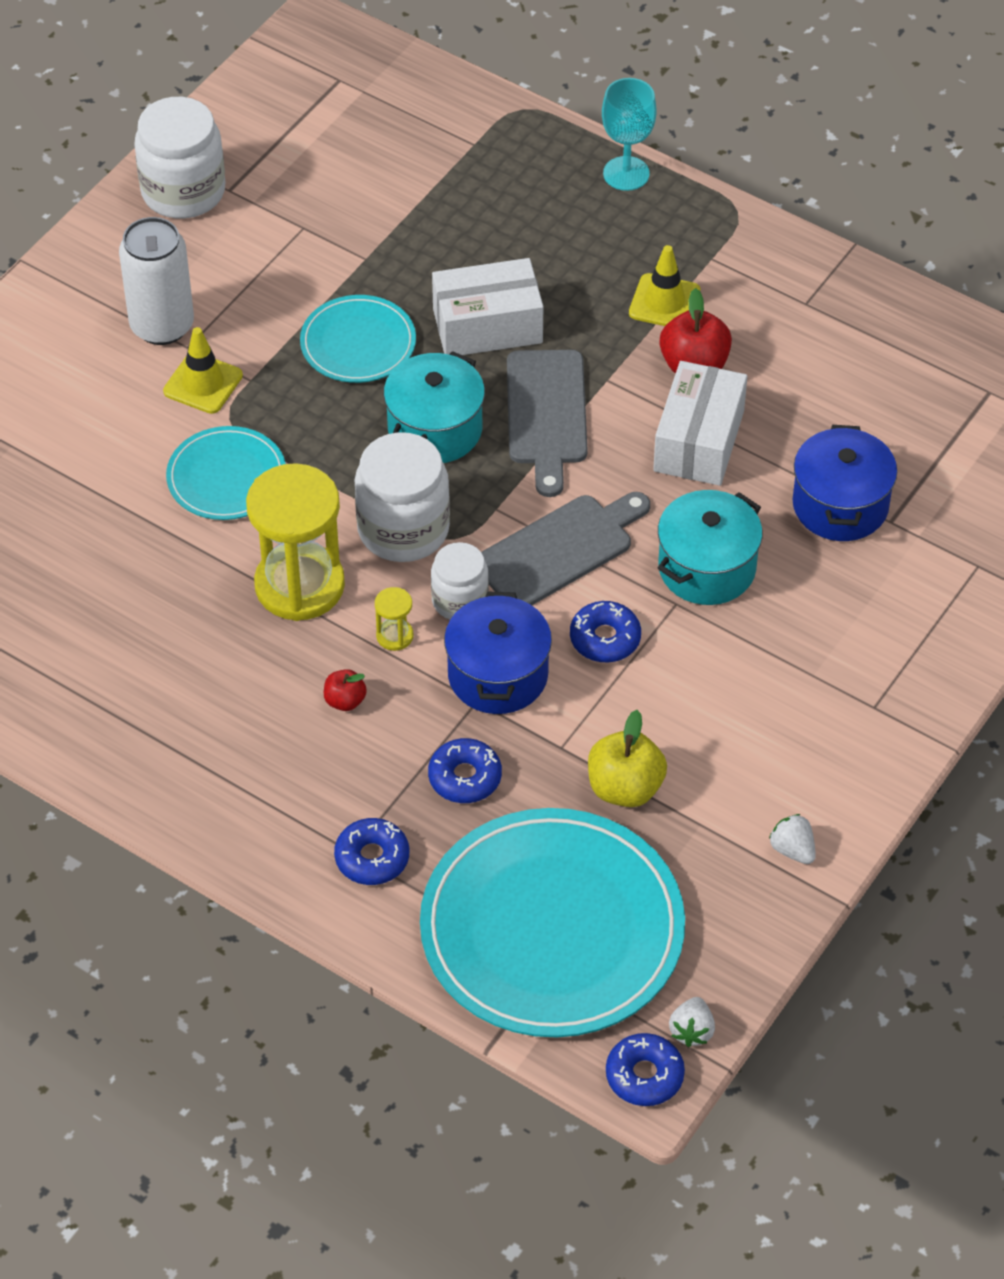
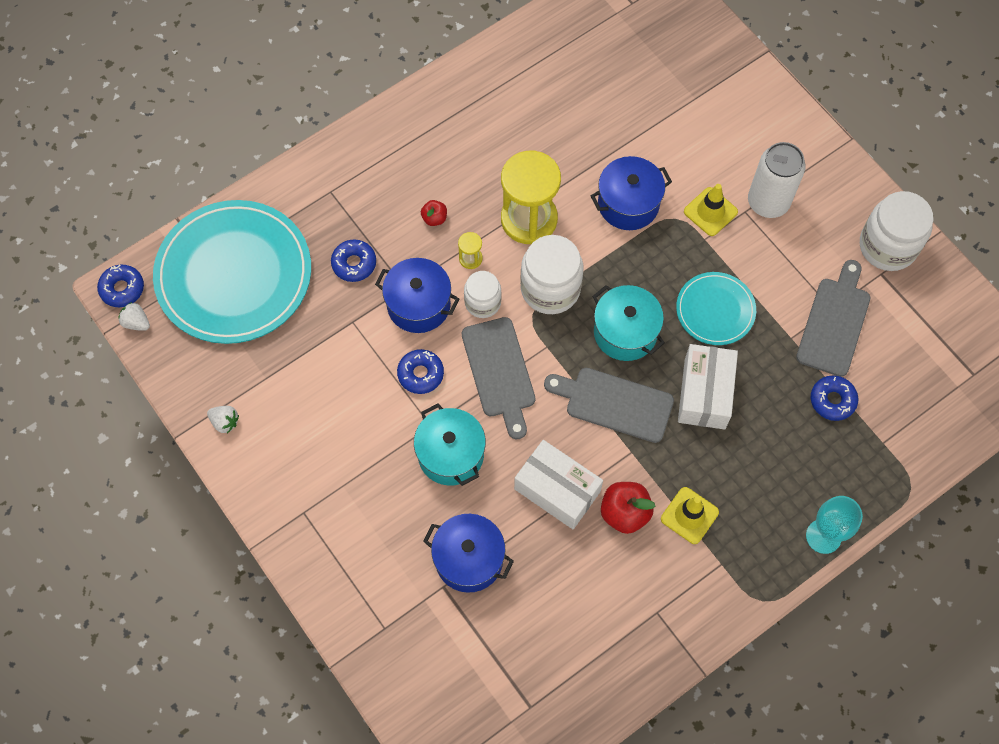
camera: 110 degrees right, 15 degrees up
turquoise plate [166,426,286,520] -> blue pot [591,156,672,230]
blue donut [334,818,409,885] -> blue donut moved to [811,376,858,421]
yellow apple [588,710,667,807] -> none
white strawberry [769,814,816,864] -> white strawberry turned 45 degrees clockwise [207,406,239,433]
none -> grey cutting board [796,260,870,377]

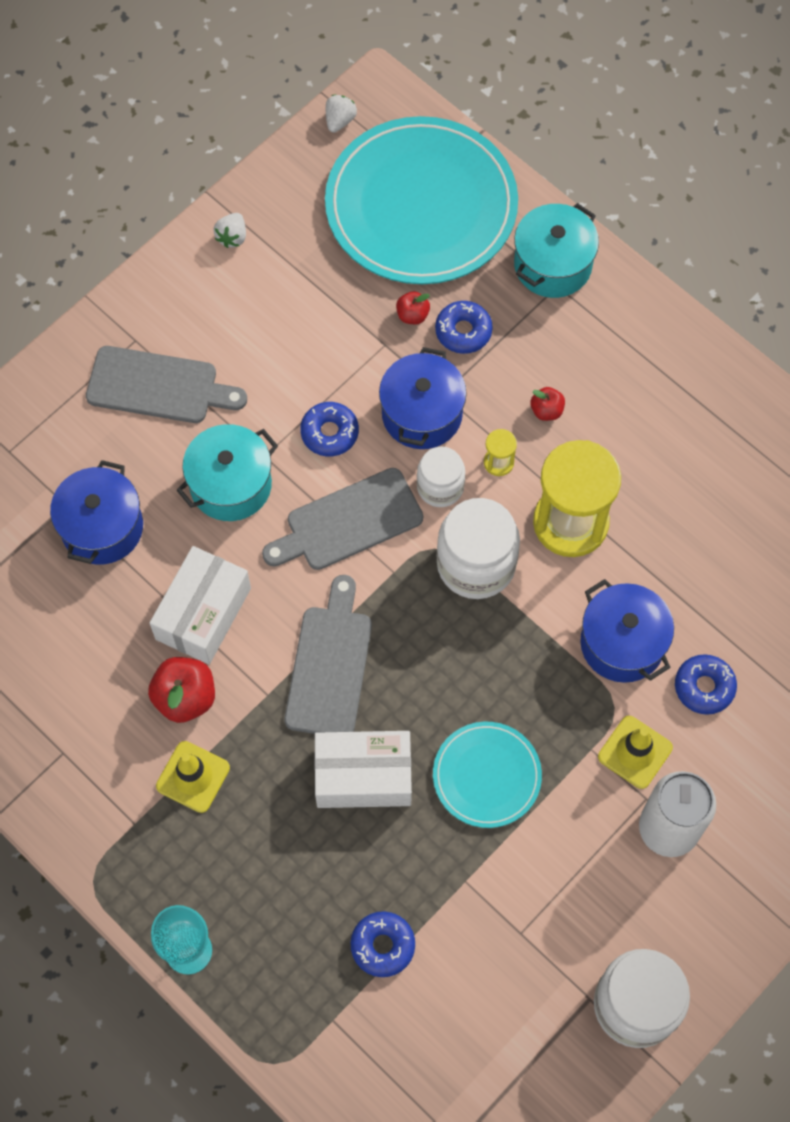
camera: 80 degrees right, 0 degrees up
blue donut [97,264,144,307] -> blue donut moved to [675,654,737,715]
turquoise pot [592,285,665,361] -> turquoise pot moved to [514,203,599,298]
grey cutting board [796,260,870,377] -> grey cutting board moved to [86,346,247,423]
none -> red apple [396,291,430,324]

